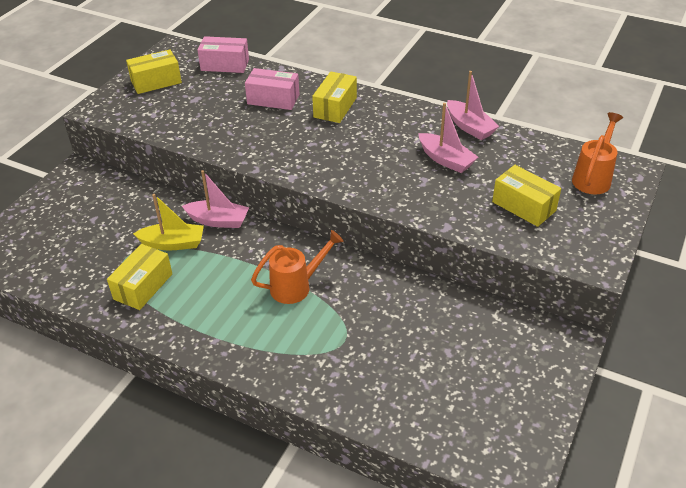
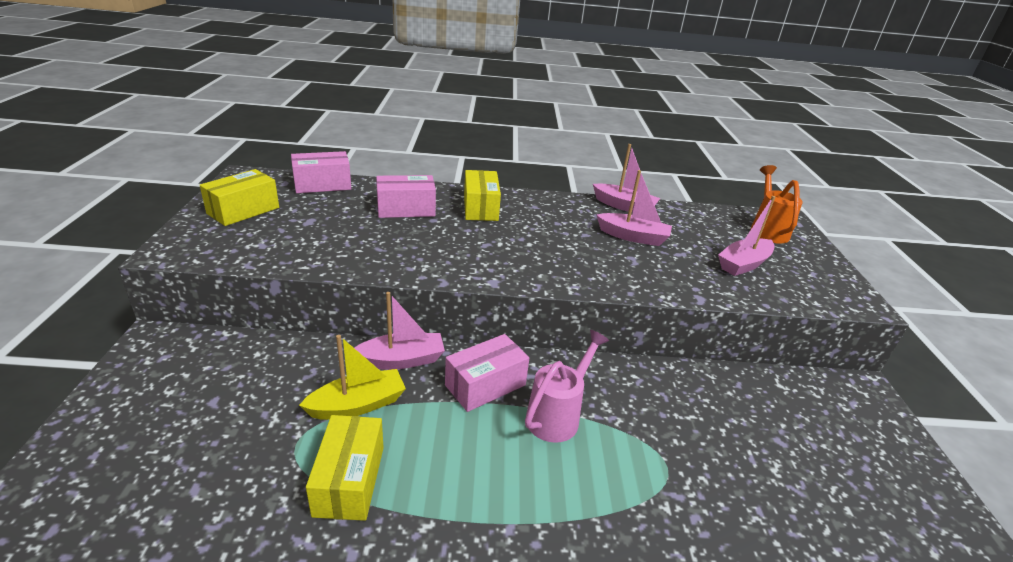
camera: 30 degrees left, 10 degrees down
orange watering can [251,230,344,304] -> pink watering can [525,330,609,443]
yellow box [492,165,561,227] -> pink boat [718,196,775,276]
none -> pink box [445,334,529,412]

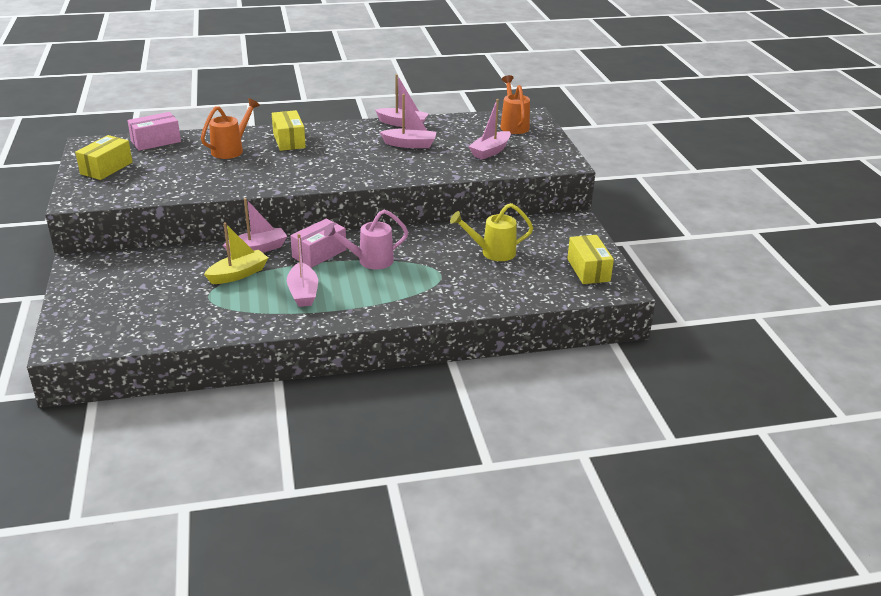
camera: 10 degrees left, 0 degrees up
yellow box [306,415,384,521] -> yellow box moved to [567,235,614,284]
pink box [376,175,436,218] -> orange watering can [201,98,260,159]
pink watering can [525,330,609,443] -> pink watering can turned 135 degrees counterclockwise [324,209,408,270]
none -> pink boat [287,234,318,307]
none -> yellow watering can [450,203,533,261]

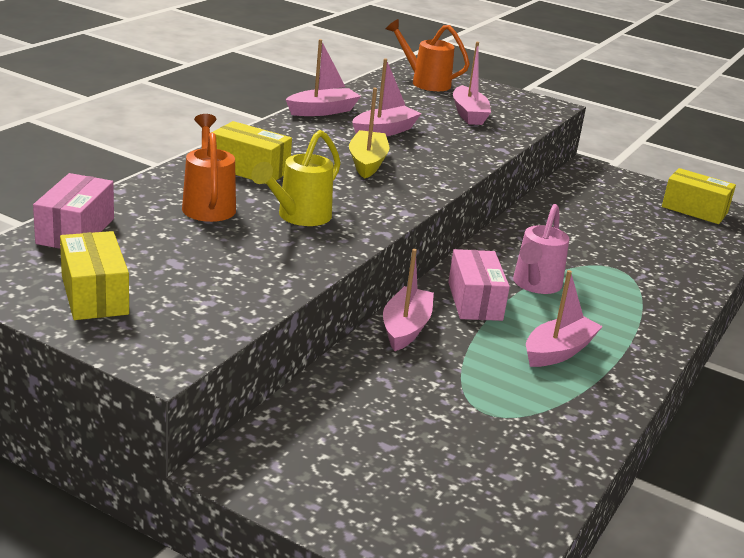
camera: 50 degrees left, 5 degrees down
yellow boat [204,222,268,284] -> yellow boat moved to [349,88,389,179]
pink boat [287,234,318,307] -> pink boat turned 75 degrees counterclockwise [526,270,603,367]
yellow watering can [450,203,533,261] -> yellow watering can moved to [251,130,341,226]

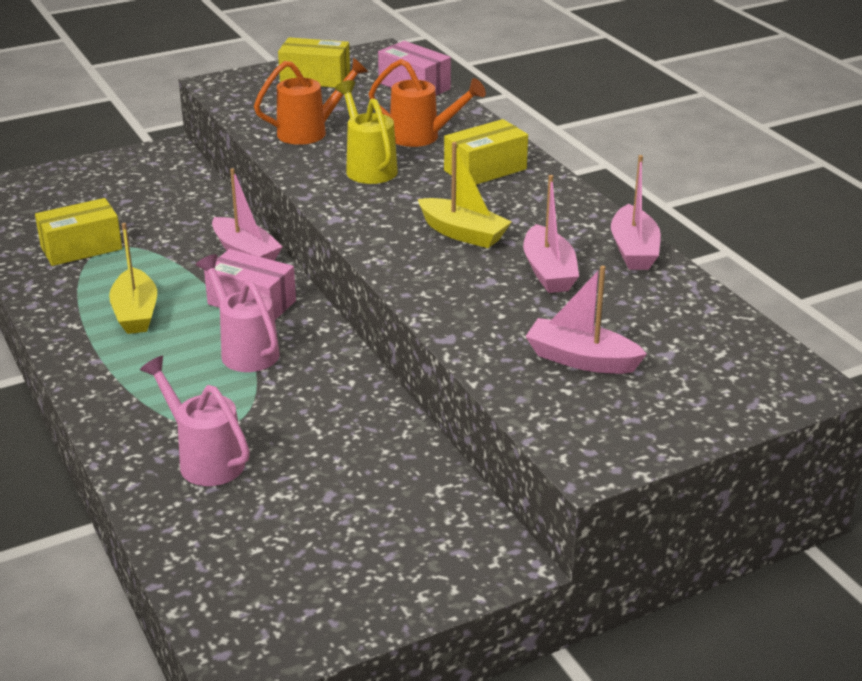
camera: 125 degrees right, 5 degrees up
orange watering can [386,19,470,91] -> orange watering can moved to [254,57,368,145]
pink boat [526,270,603,367] -> yellow boat [109,223,157,334]
yellow box [662,168,736,224] -> yellow box moved to [35,198,122,266]
none -> pink watering can [140,356,250,486]

